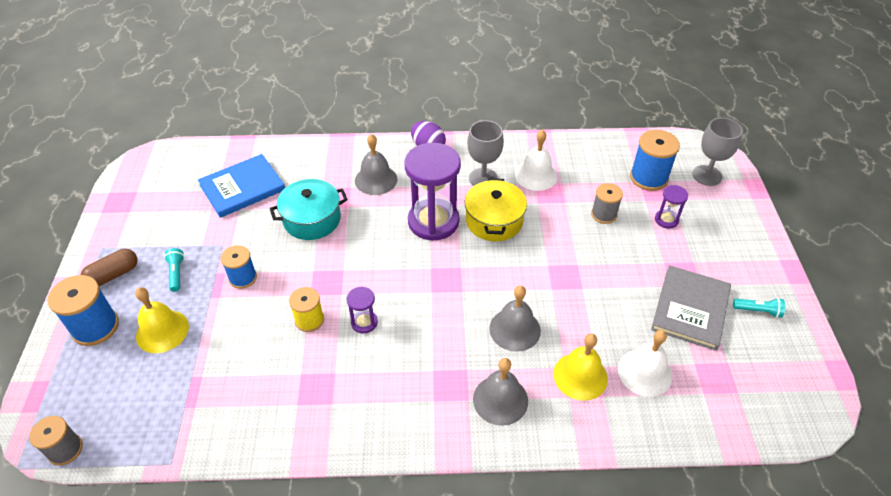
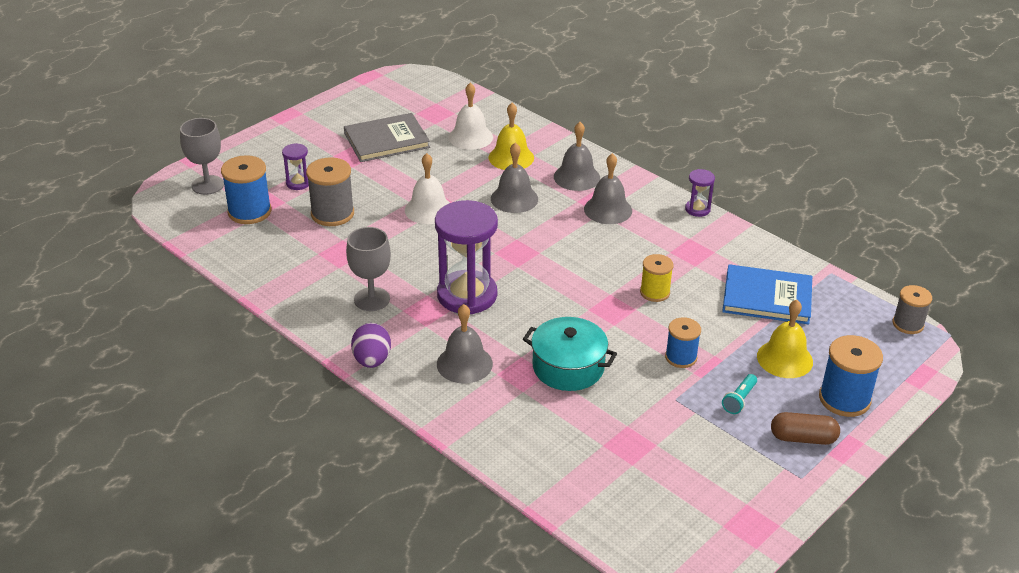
camera: 135 degrees left, 10 degrees down
blue book [198,154,285,218] -> blue book moved to [722,264,812,324]
purple hourglass [347,287,378,334] -> purple hourglass moved to [685,169,715,217]
yellow pot [465,178,527,241] -> none
white bell [515,130,557,191] -> white bell moved to [405,153,450,224]
grey spool [591,183,623,224] -> grey spool [306,157,354,226], size x1.55
turquoise flashlight [733,298,785,318] -> none
none -> grey bell [584,153,632,224]

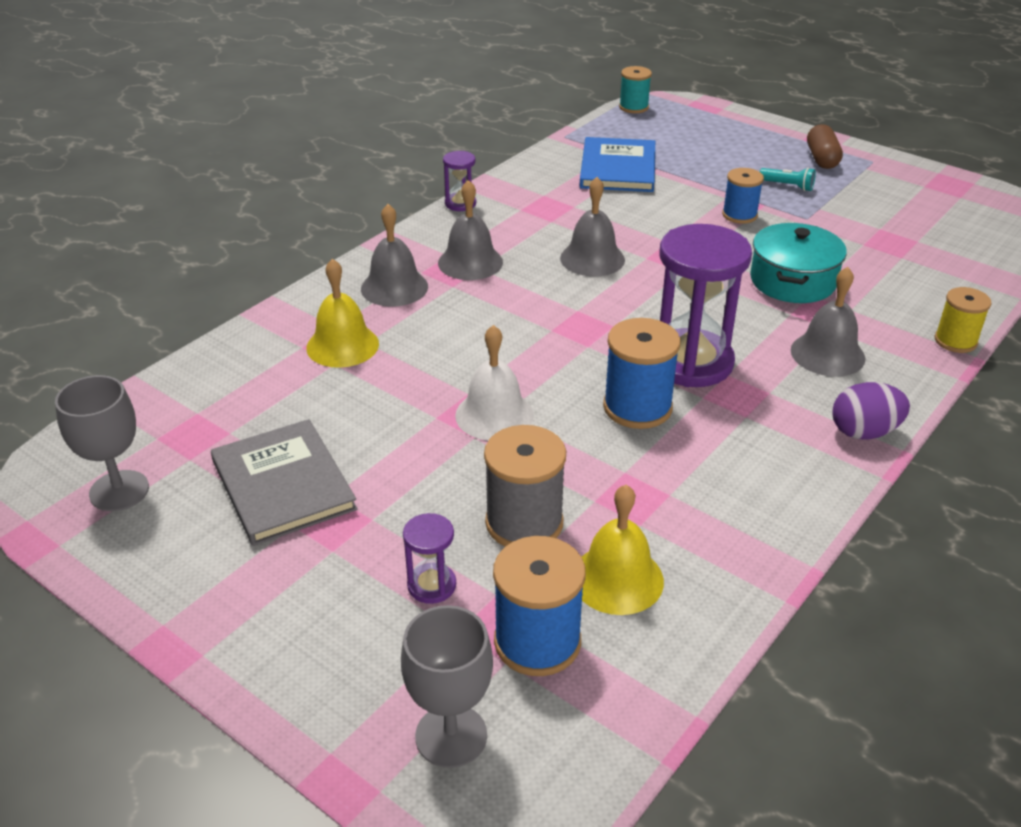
camera: 95 degrees left, 0 degrees up
grey goblet [346,227,391,311] -> grey goblet moved to [55,375,149,511]
white bell [448,83,493,150] -> none
grey bell [491,142,538,213] -> grey bell moved to [560,177,625,276]
yellow spool [640,254,674,302] -> yellow spool moved to [935,287,991,353]
yellow bell [757,300,813,378] -> yellow bell moved to [582,485,664,615]
blue spool [819,335,883,417] -> blue spool moved to [603,318,681,429]
grey spool [893,285,932,334] -> turquoise spool [619,66,652,113]

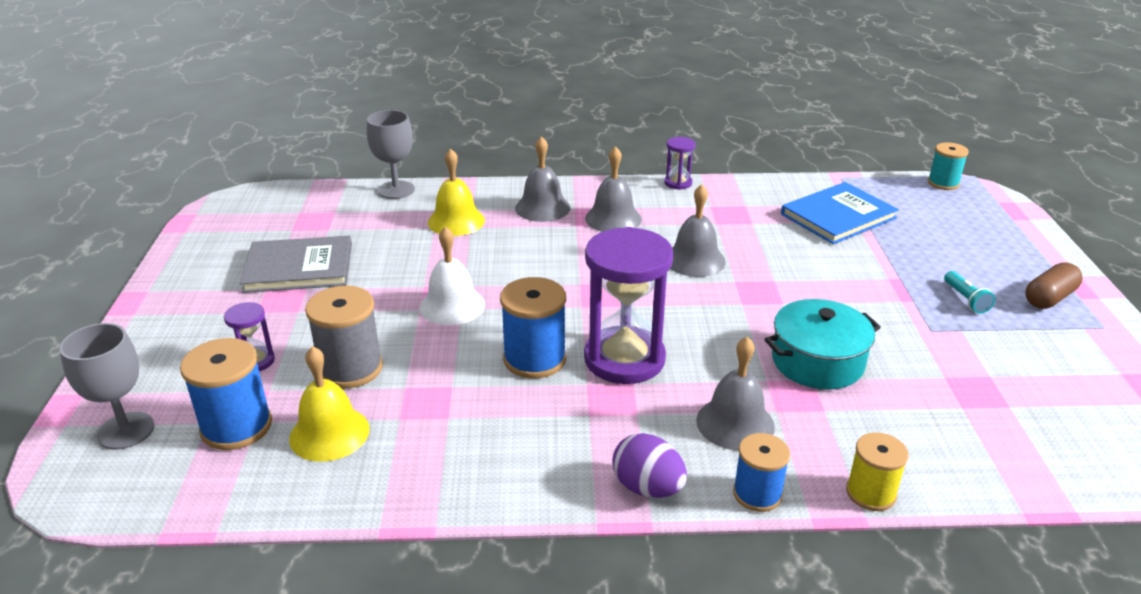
camera: 50 degrees right, 5 degrees down
grey goblet [55,375,149,511] -> grey goblet moved to [367,110,415,199]
grey book [211,419,358,546] -> grey book turned 60 degrees clockwise [240,236,352,293]
blue spool [722,168,764,224] -> blue spool moved to [733,433,790,512]

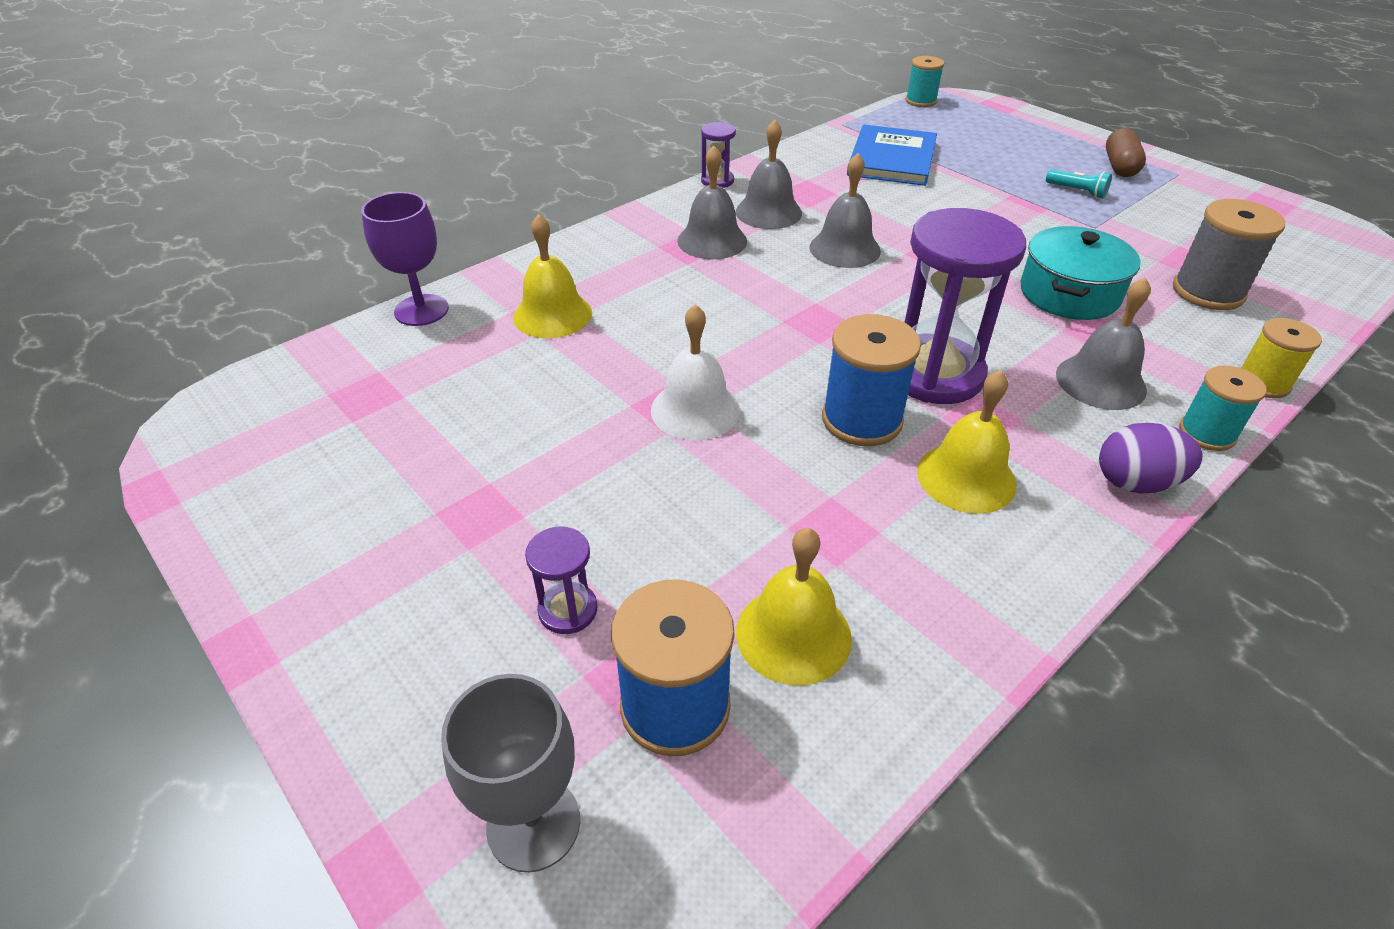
camera: 40 degrees left, 10 degrees up
grey book [240,236,352,293] -> none
grey spool [305,286,383,389] -> grey spool moved to [1173,199,1285,310]
grey goblet [367,110,415,199] -> purple goblet [361,192,449,326]
grey bell [515,136,571,222] -> grey bell moved to [735,120,802,229]
blue spool [733,433,790,512] -> turquoise spool [1179,365,1267,451]
none -> yellow bell [917,370,1017,514]

